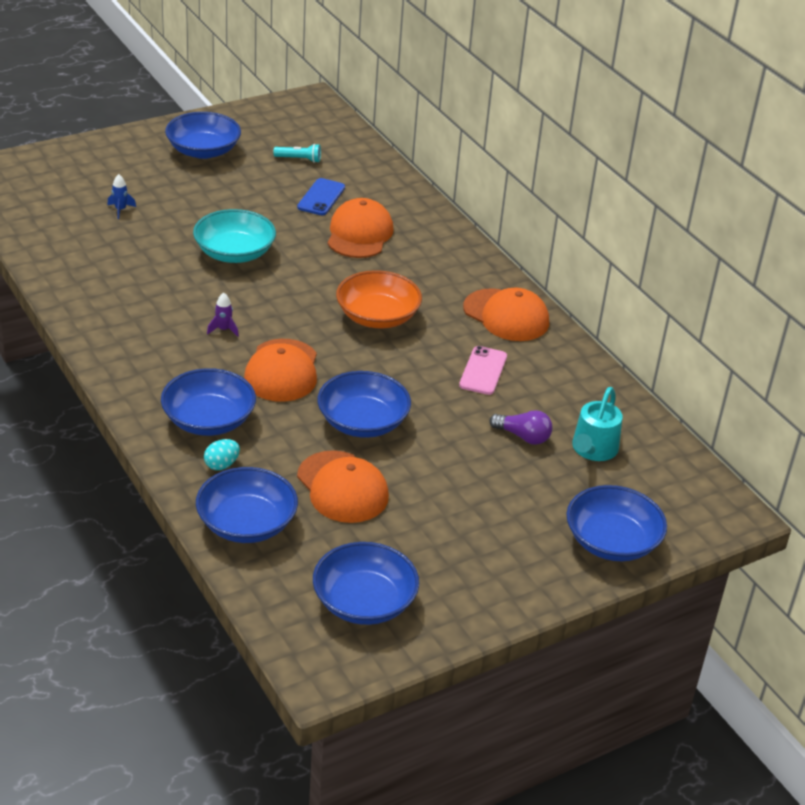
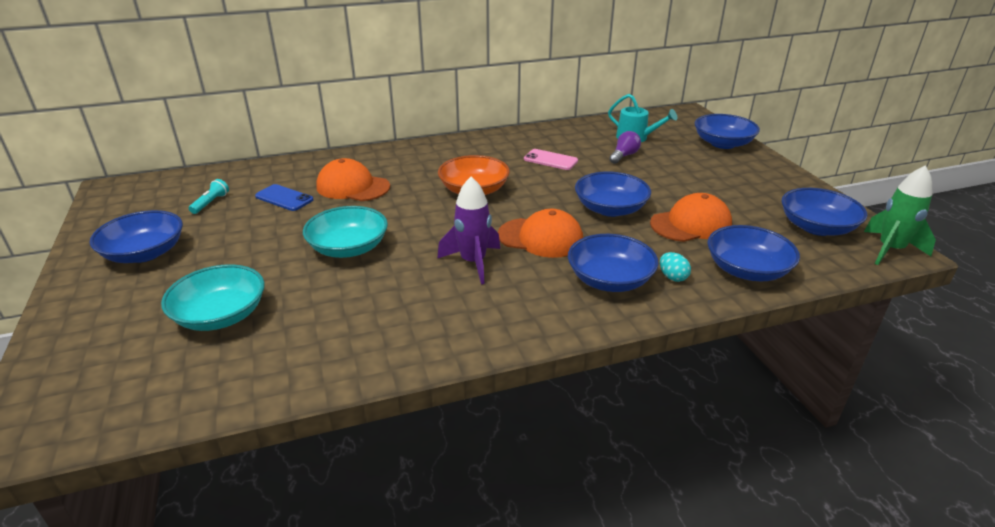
camera: 75 degrees left, 5 degrees down
blue rocket [107,174,136,219] -> turquoise bowl [161,264,265,331]
purple rocket [207,293,239,337] -> purple rocket [437,177,500,284], size x2.15
orange cap [463,288,549,341] -> none
none -> green rocket [864,165,936,265]

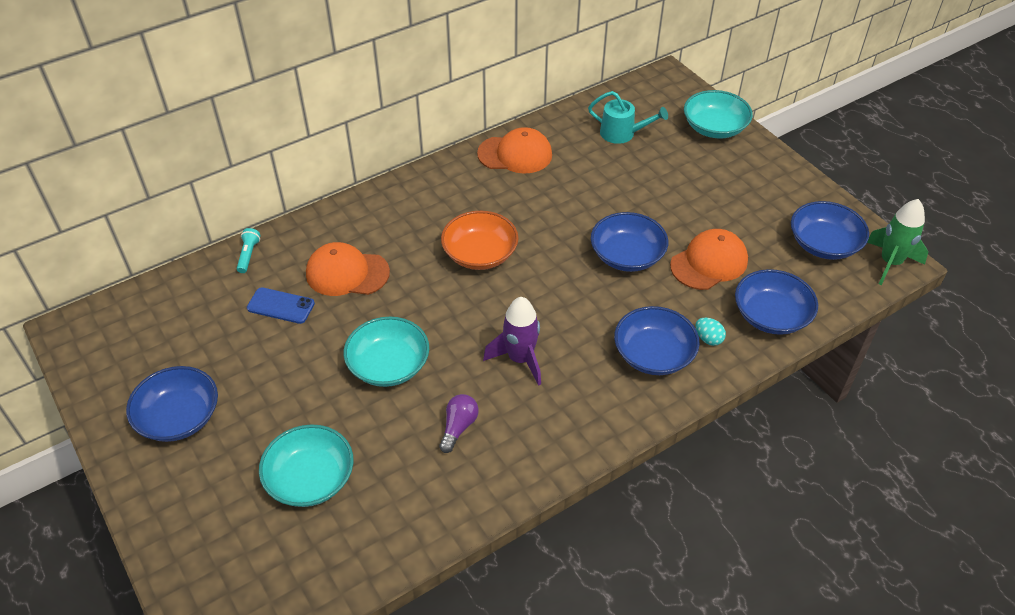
camera: 15 degrees left, 15 degrees up
turquoise flashlight [189,179,229,214] -> turquoise flashlight moved to [237,228,261,273]
orange cap [498,209,583,258] -> orange cap moved to [477,127,552,174]
pink phone [524,149,578,170] -> none
purple light bulb [609,131,641,164] -> purple light bulb moved to [439,394,479,453]
blue bowl [695,114,760,149] -> turquoise bowl [684,90,753,138]

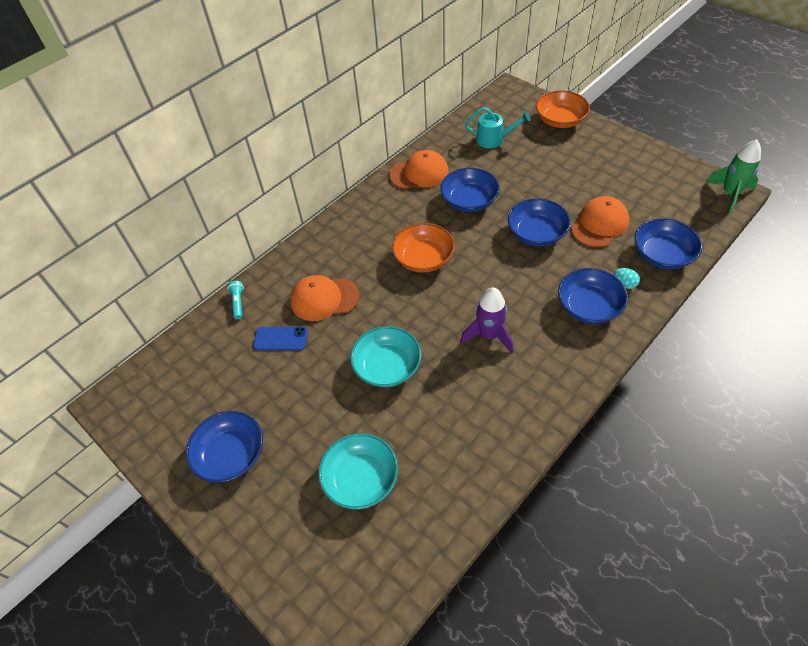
camera: 10 degrees left, 5 degrees up
purple light bulb [439,394,479,453] -> none
turquoise bowl [684,90,753,138] -> orange bowl [536,90,590,128]
blue bowl [791,201,869,260] -> blue bowl moved to [440,168,500,212]

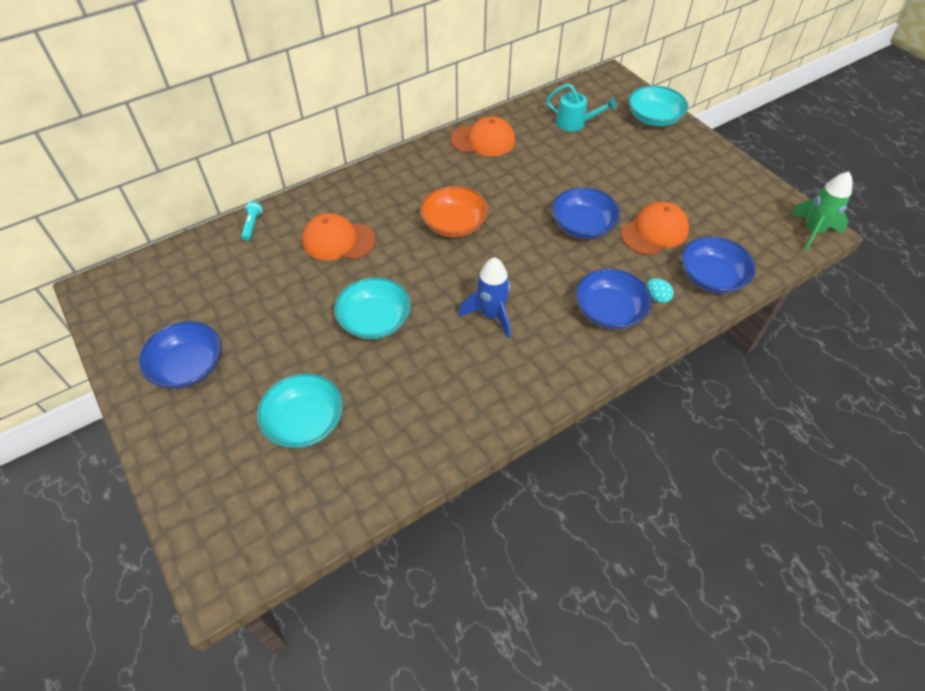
camera: 10 degrees right, 0 degrees up
blue phone [253,327,308,351] -> none
blue bowl [440,168,500,212] -> none
purple rocket [460,287,513,354] -> blue rocket [459,257,511,338]
orange bowl [536,90,590,128] -> turquoise bowl [629,85,688,126]

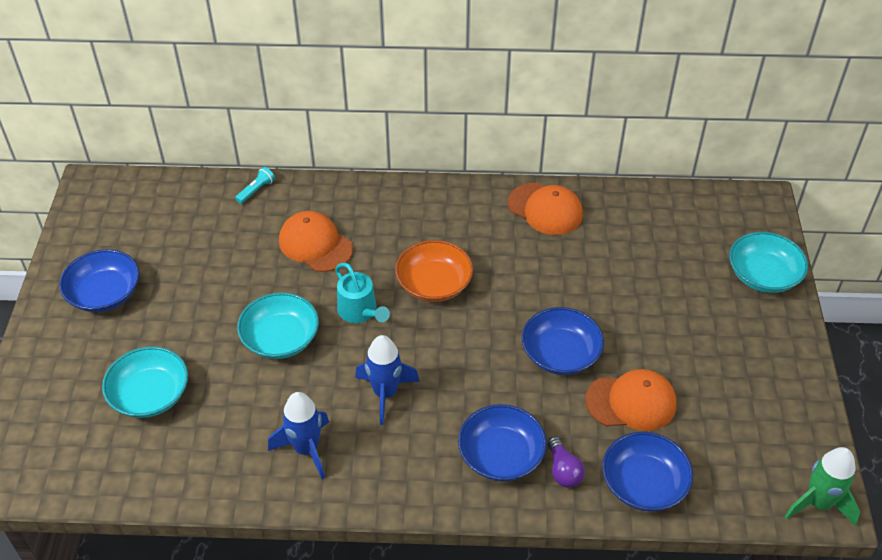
camera: 35 degrees right, 5 degrees down
turquoise watering can [546,83,616,132] -> turquoise watering can moved to [335,263,390,323]
turquoise egg [646,278,674,303] -> purple light bulb [548,436,585,488]
none -> blue rocket [268,392,329,479]

